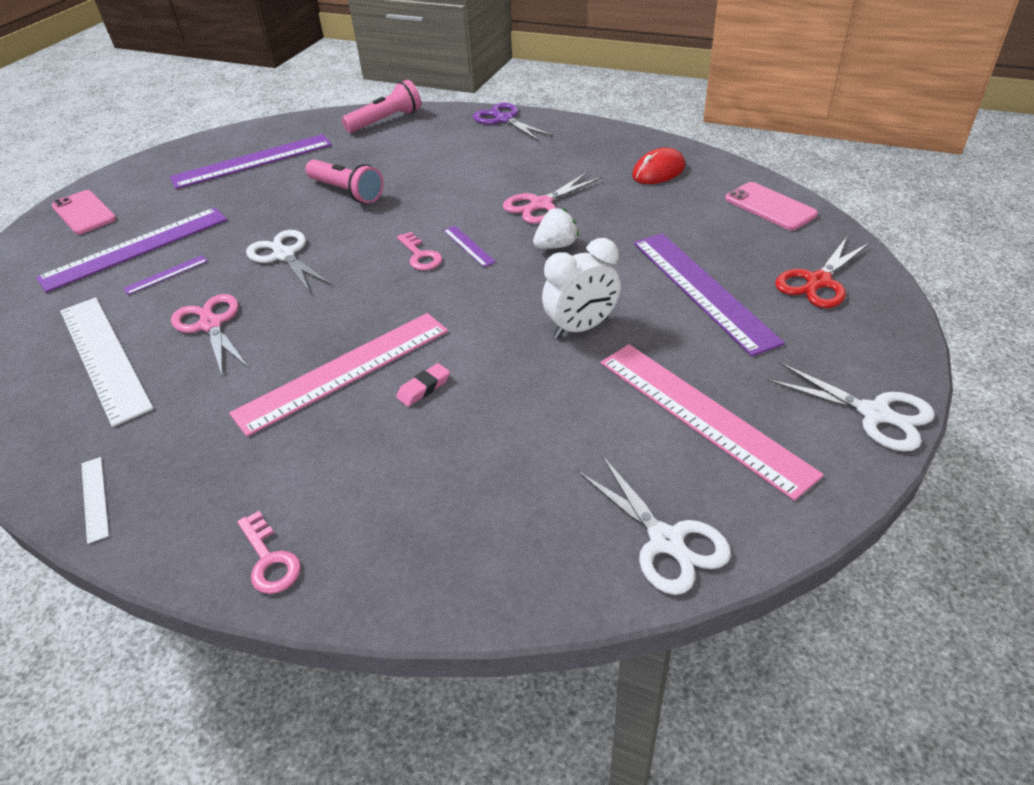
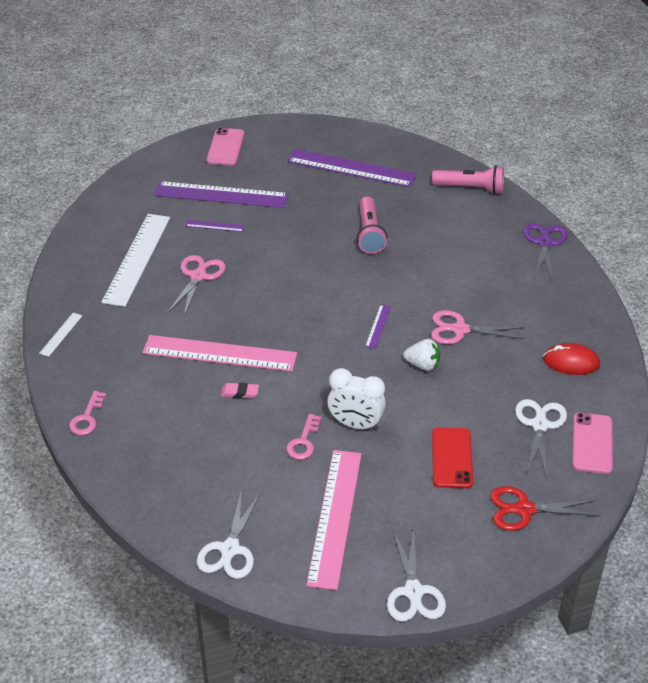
camera: 45 degrees right, 0 degrees up
white scissors [246,230,332,292] -> white scissors moved to [515,399,567,475]
pink key [397,232,442,270] -> pink key moved to [286,414,322,460]
purple ruler [634,233,785,356] -> red phone [432,427,473,488]

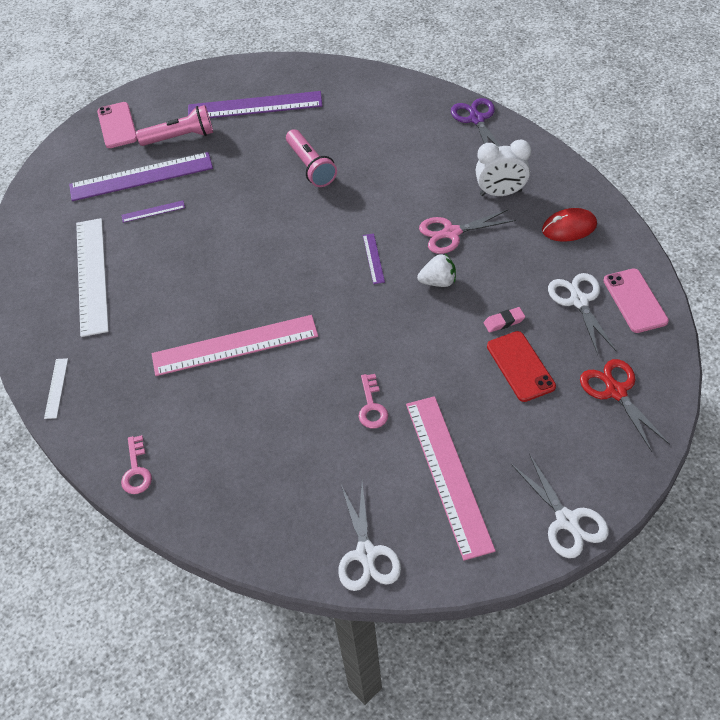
camera: 20 degrees left, 10 degrees up
pink scissors [168,255,226,316] -> none
pink eraser [221,383,259,398] -> pink eraser moved to [484,307,525,333]
white clock [327,368,386,431] -> white clock moved to [476,139,531,196]
pink flashlight [432,165,504,194] -> pink flashlight moved to [136,105,213,146]
red scissors [490,486,600,531] -> red scissors turned 90 degrees clockwise [580,359,670,452]

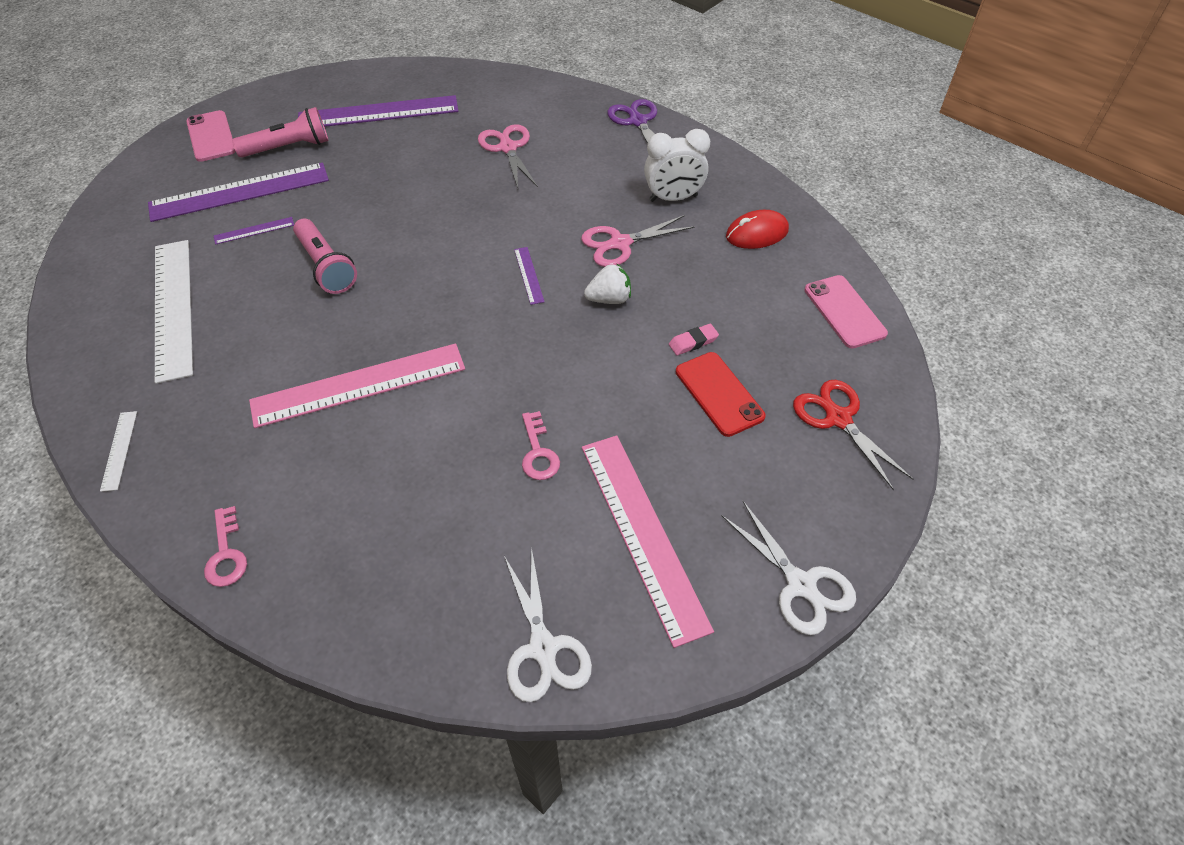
camera: 10 degrees left, 0 degrees up
pink flashlight [286,129,337,187] -> pink flashlight moved to [293,219,357,294]
white scissors [548,273,617,355] -> none
none -> pink scissors [478,124,538,188]

